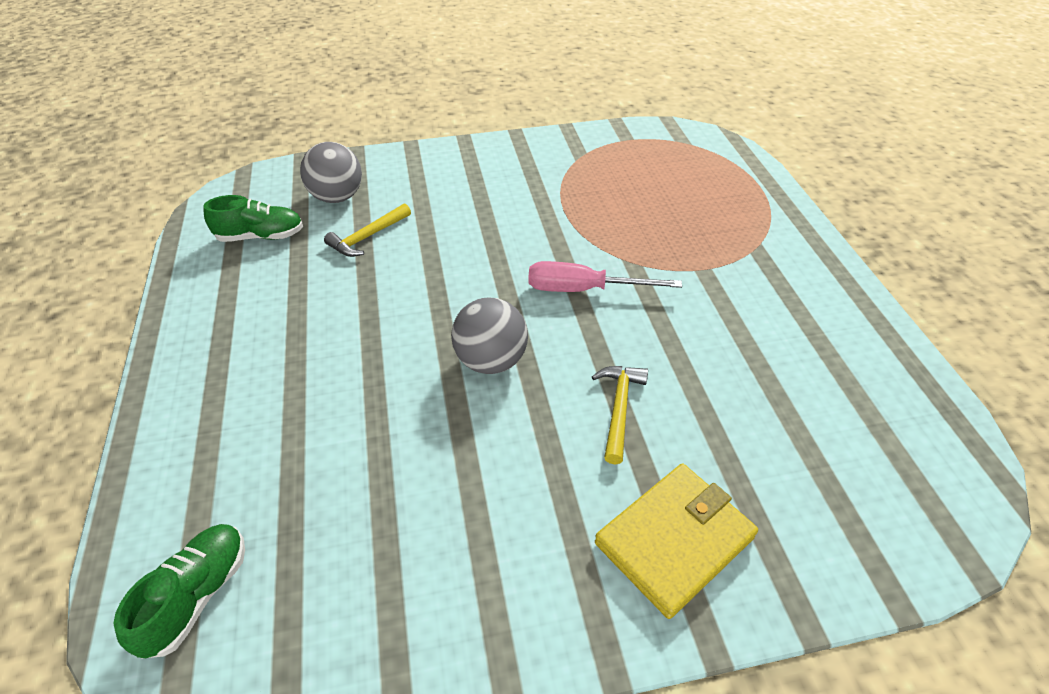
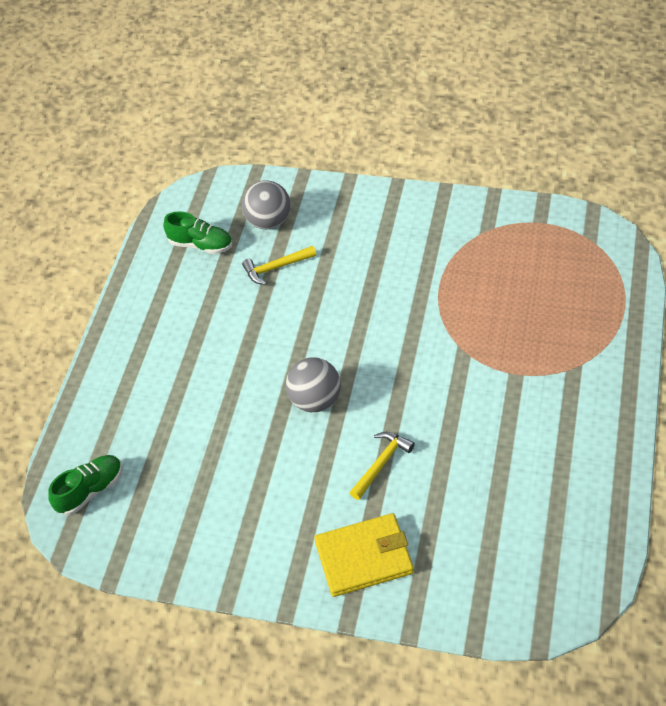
camera: 30 degrees right, 5 degrees up
pink screwdriver [528,261,682,292] -> none

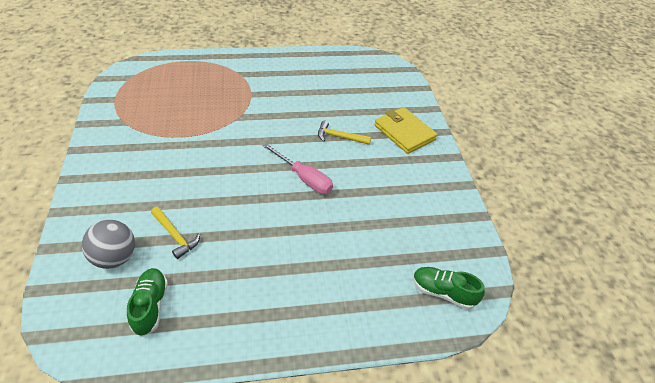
camera: 120 degrees left, 5 degrees down
grey ball [286,357,341,412] -> pink screwdriver [263,143,333,194]

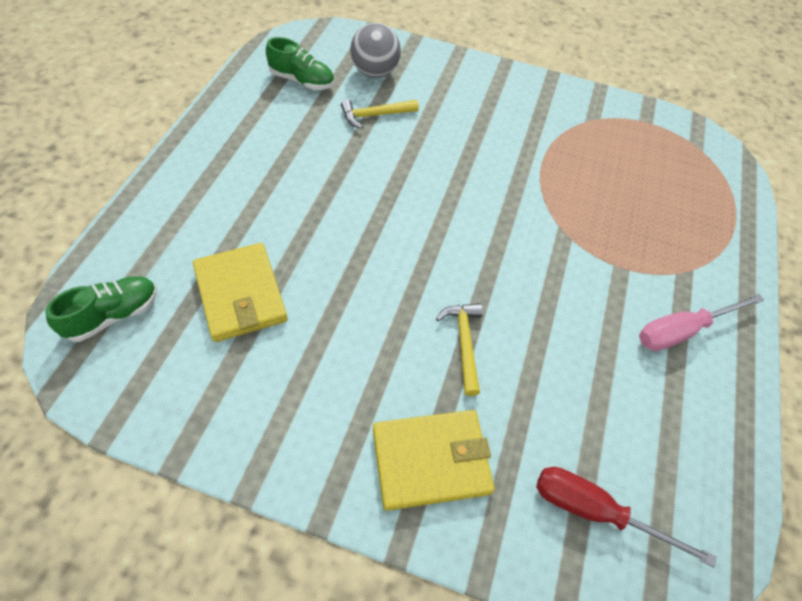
camera: 115 degrees right, 10 degrees up
pink screwdriver [263,143,333,194] -> pink screwdriver moved to [639,294,764,351]
yellow hammer [318,121,371,145] -> yellow hammer turned 45 degrees counterclockwise [436,303,483,396]
none -> yellow wallet [193,243,288,342]
none -> red screwdriver [536,467,717,567]

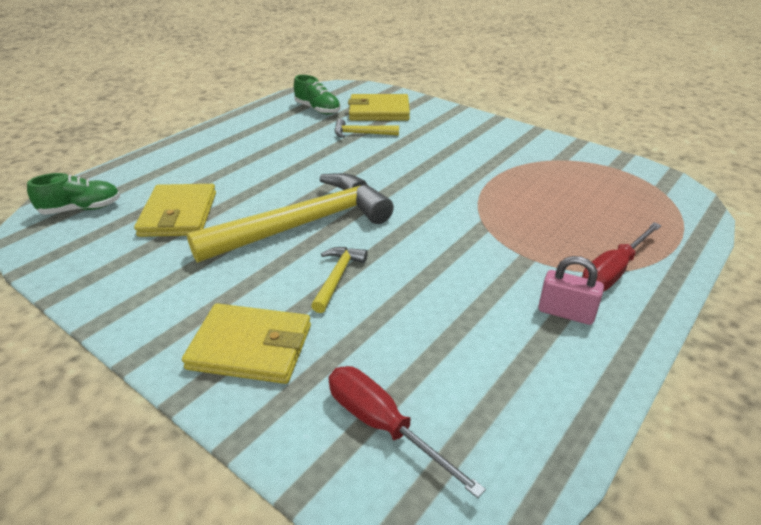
camera: 25 degrees right, 20 degrees down
grey ball [350,23,401,78] -> yellow wallet [348,94,410,121]
pink screwdriver [639,294,764,351] -> pink padlock [538,256,604,325]
none -> yellow hammer [187,173,394,263]
none -> red screwdriver [582,222,662,292]

